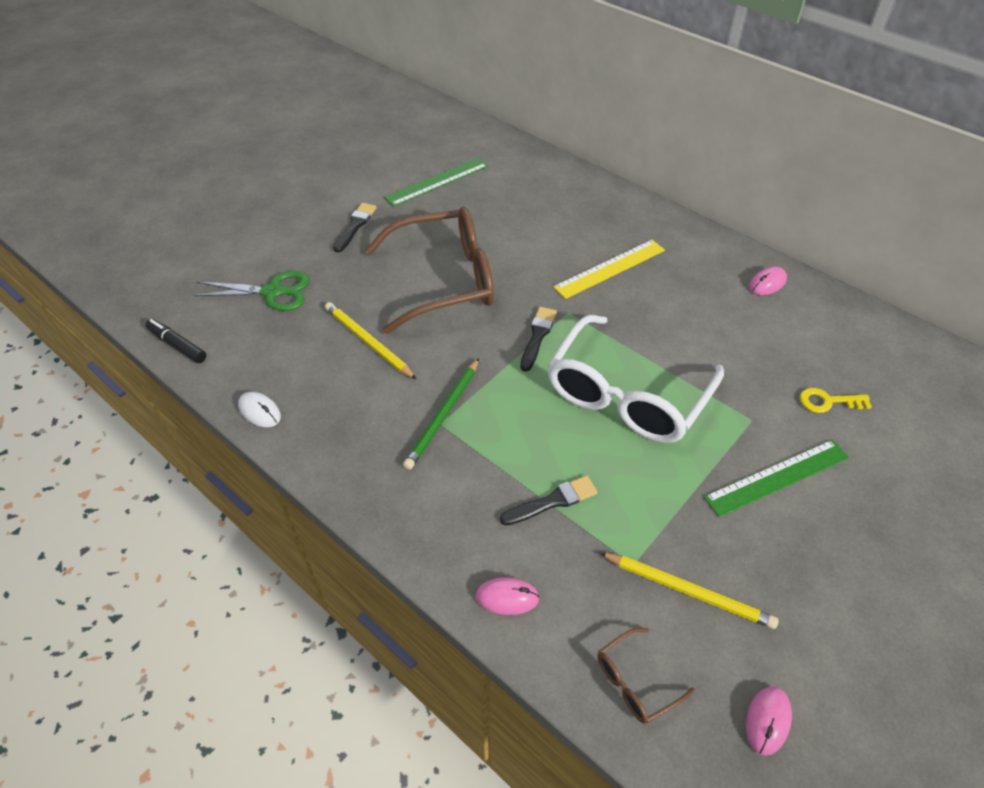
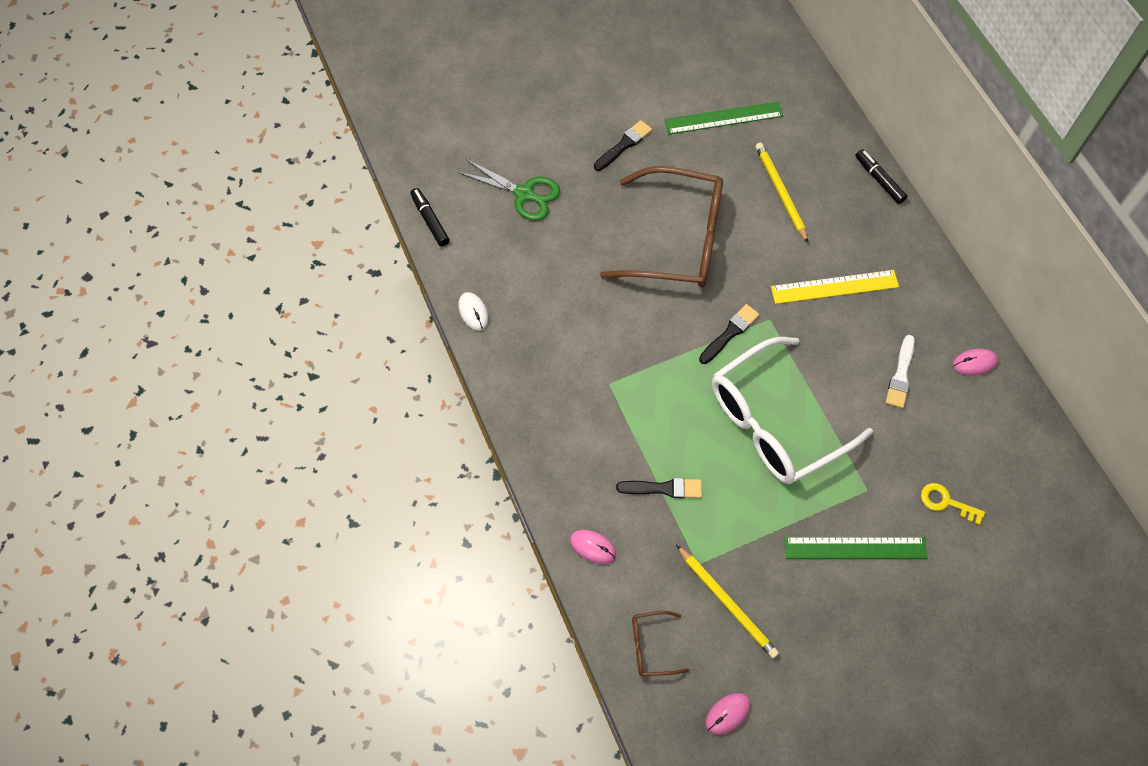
camera: 25 degrees right, 15 degrees up
yellow pencil [325,302,417,380] -> yellow pencil moved to [756,143,808,243]
green pencil [403,358,479,470] -> none
none -> black marker [855,149,907,204]
none -> white brush [886,335,915,408]

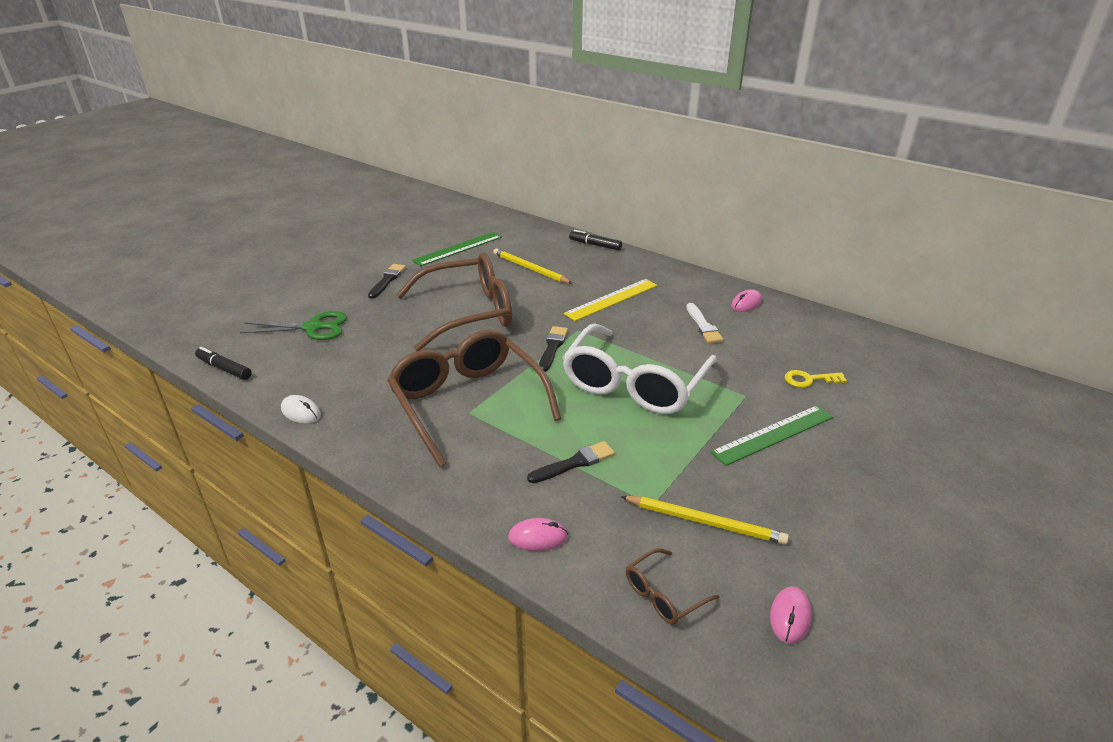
camera: 30 degrees left, 30 degrees down
none -> brown glasses [387,330,561,467]

